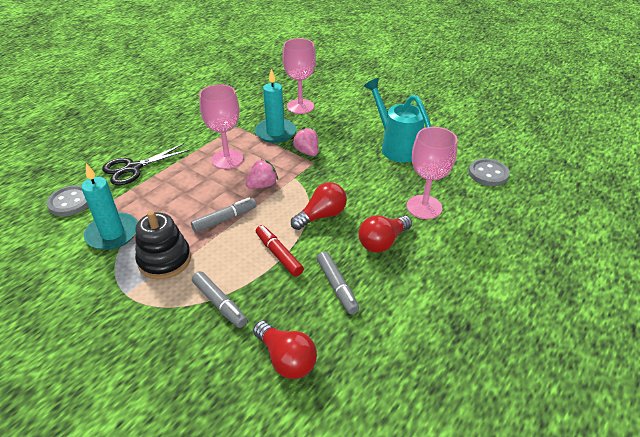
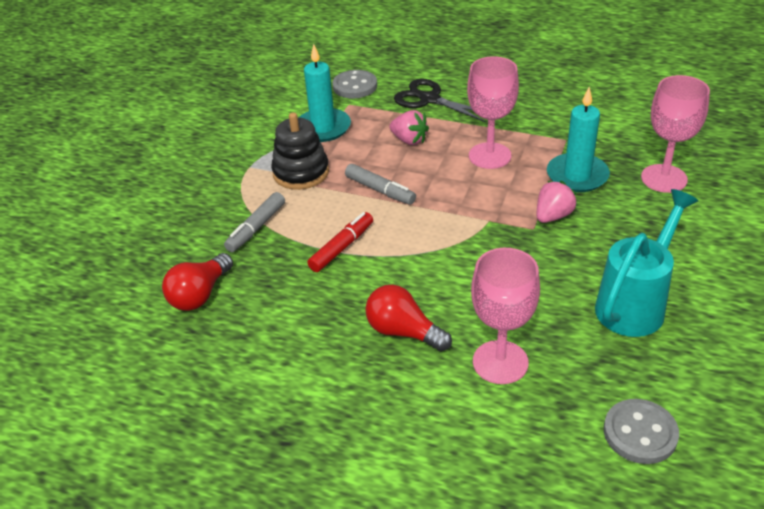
camera: 75 degrees right, 0 degrees up
pink strawberry [245,159,278,189] -> pink strawberry moved to [389,110,429,145]
red light bulb [291,182,347,230] -> none
grey marker [317,251,359,314] -> none

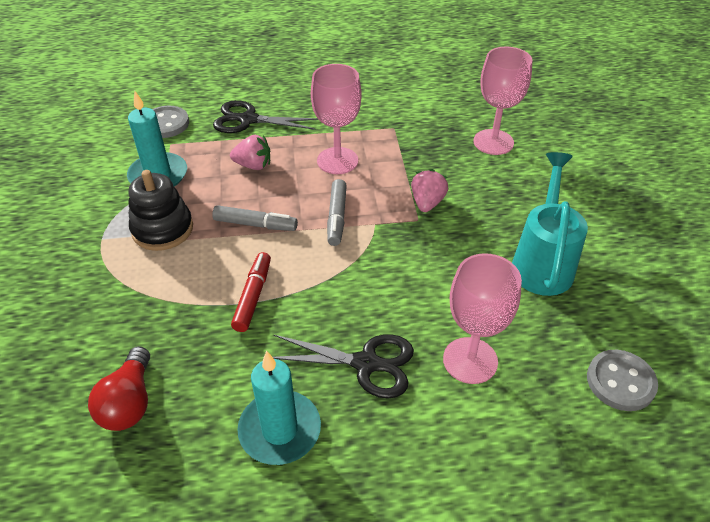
camera: 30 degrees left, 5 degrees up
grey marker [224,192,285,252] -> grey marker moved to [327,179,347,246]
red light bulb [365,285,452,352] -> black scissors [273,334,414,399]
turquoise candle [547,87,610,192] -> turquoise candle moved to [237,351,321,465]

